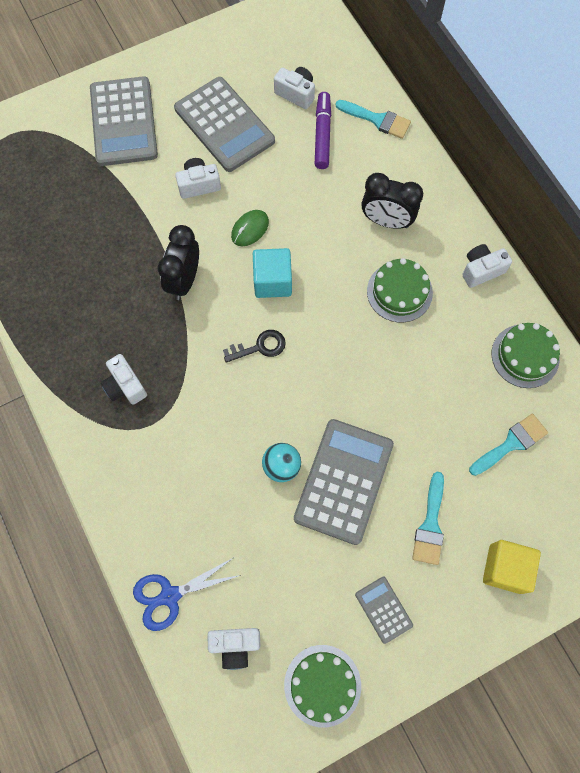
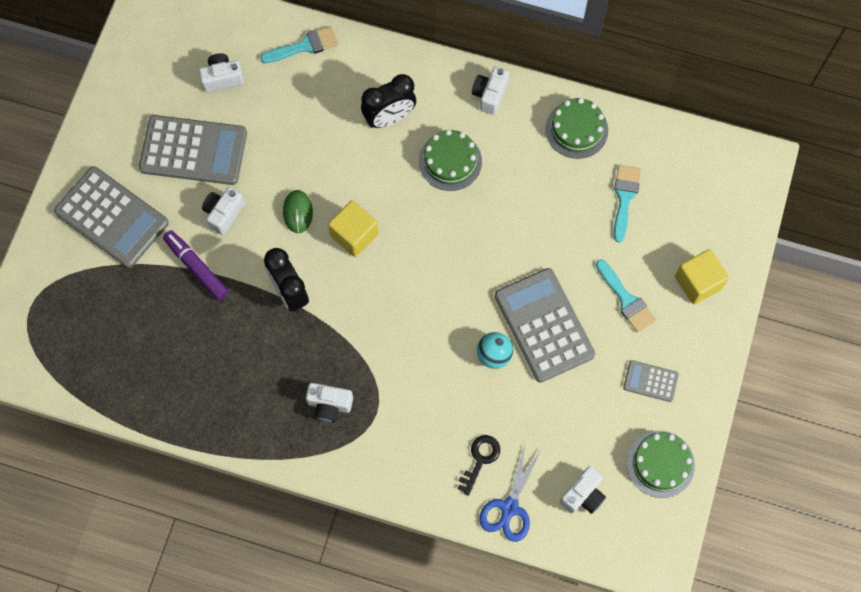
camera: 45 degrees left, 0 degrees up
black key [223,330,286,363] -> black key moved to [457,435,500,496]
turquoise cube [253,248,292,298] -> yellow cube [328,200,379,257]
purple marker [315,92,331,169] -> purple marker moved to [163,230,229,300]

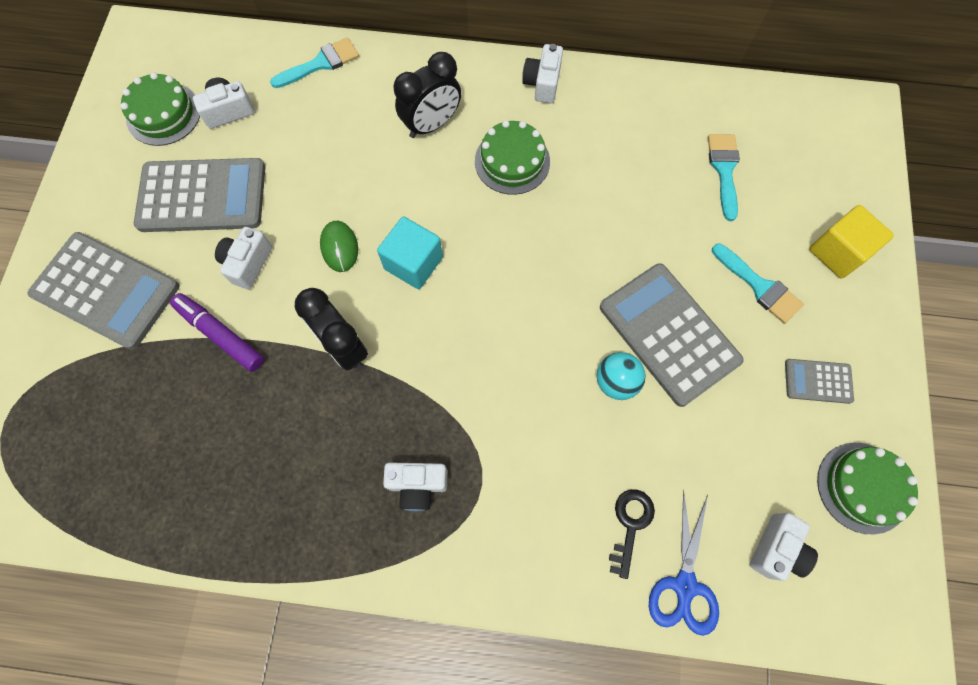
camera: 10 degrees left, 0 degrees up
yellow cube [328,200,379,257] -> turquoise cube [377,217,443,289]
green cake [545,98,608,159] -> green cake moved to [121,72,200,146]

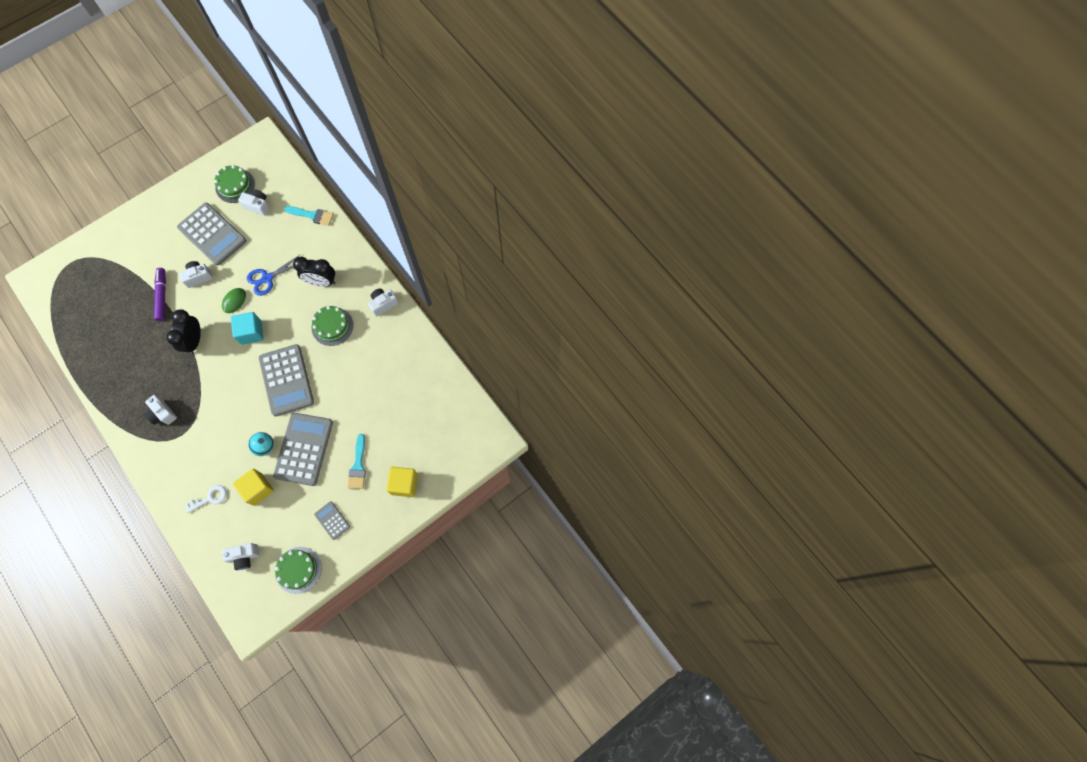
camera: 45 degrees right, 0 degrees up
grey calculator [28,232,179,350] -> grey calculator moved to [259,344,314,416]
black key [609,489,655,579] -> white key [185,485,227,513]
blue scissors [649,490,719,636] -> blue scissors moved to [247,254,301,296]
turquoise brush [708,134,740,221] -> none
none -> yellow cube [233,469,274,506]

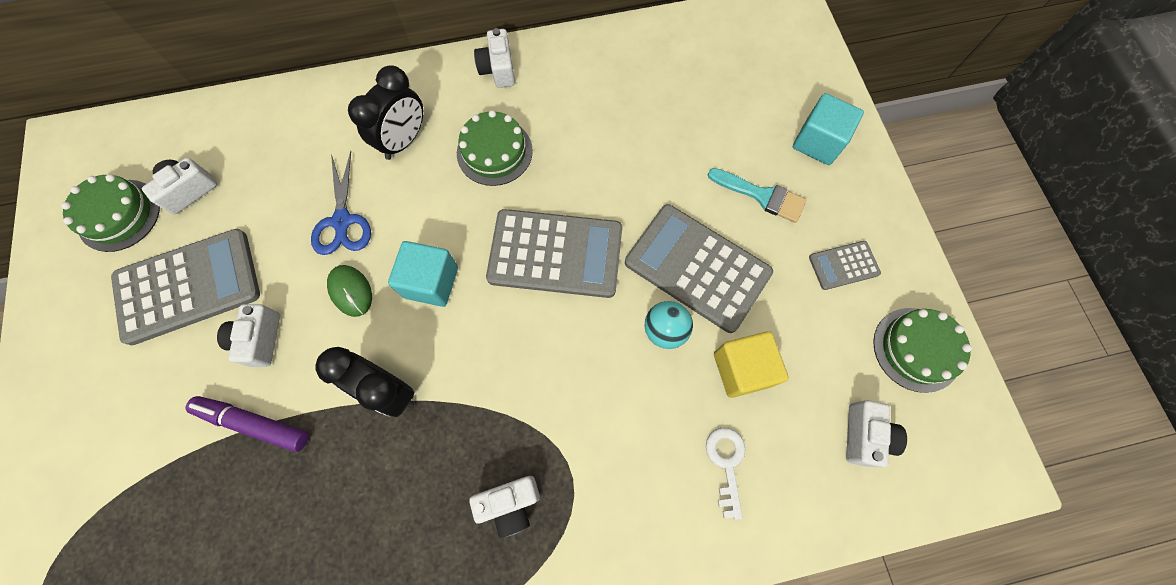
camera: 65 degrees left, 0 degrees up
turquoise brush [284,206,334,226] -> none
yellow cube [386,467,418,497] -> turquoise cube [793,93,864,165]

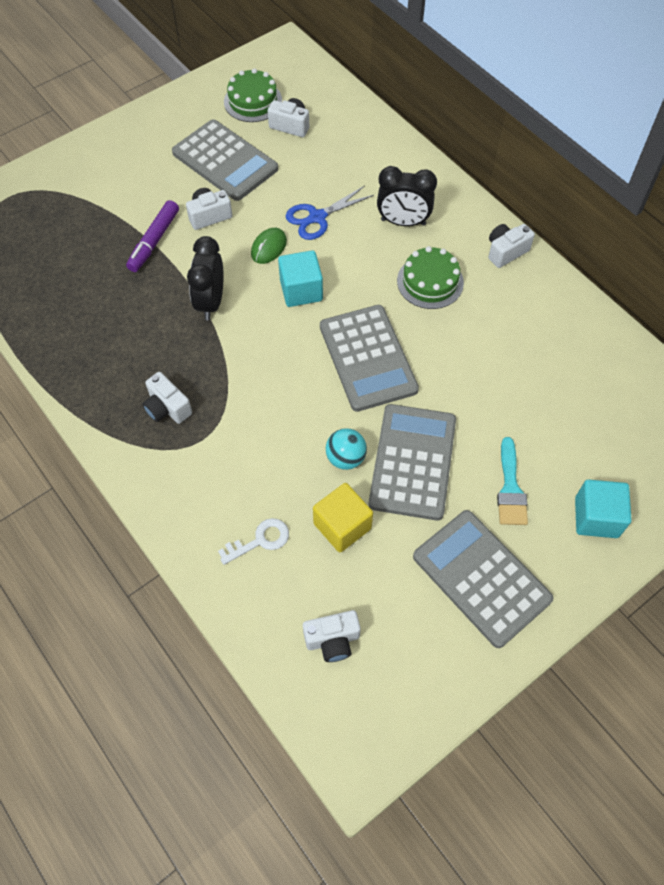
camera: 65 degrees right, 10 degrees down
purple marker [186,396,309,452] -> purple marker turned 150 degrees counterclockwise [126,200,179,272]
grey calculator [809,241,881,290] -> grey calculator [413,510,554,648], size x2.08
green cake [873,308,972,393] -> none

